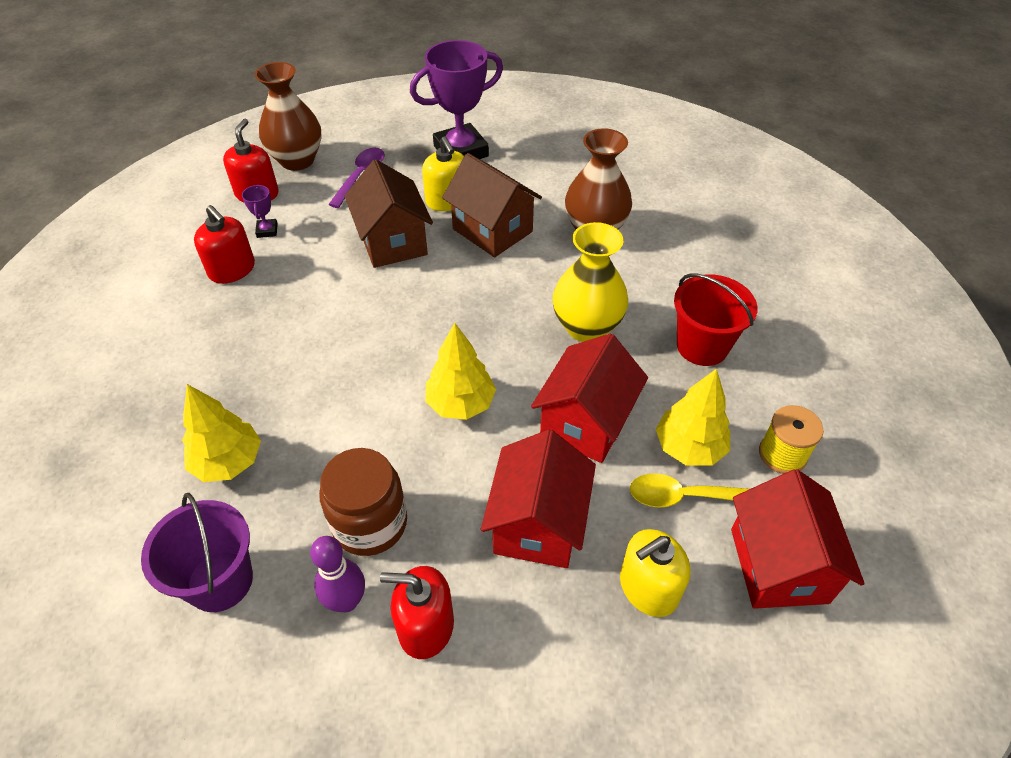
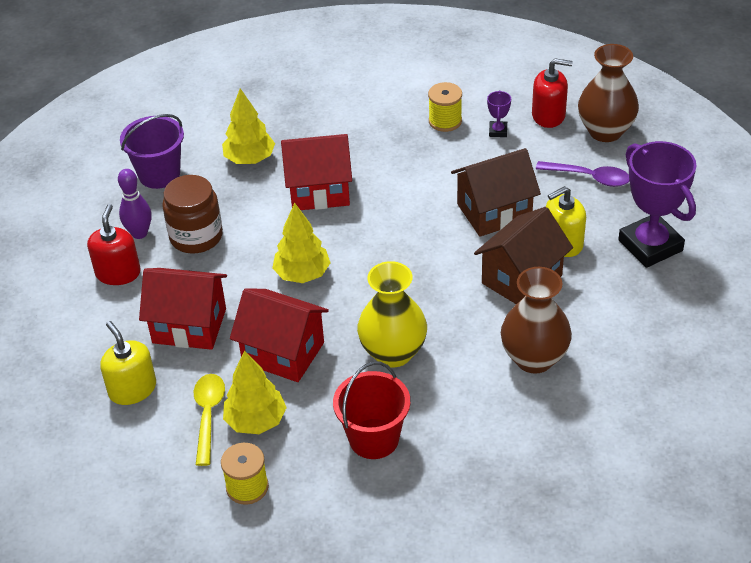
camera: 90 degrees right, 5 degrees down
red soap dispenser [194,205,255,284] -> yellow spool [428,82,462,132]
purple trophy [242,185,278,238] -> purple trophy turned 75 degrees counterclockwise [487,90,511,137]
red house [731,469,865,609] -> red house moved to [281,134,352,210]

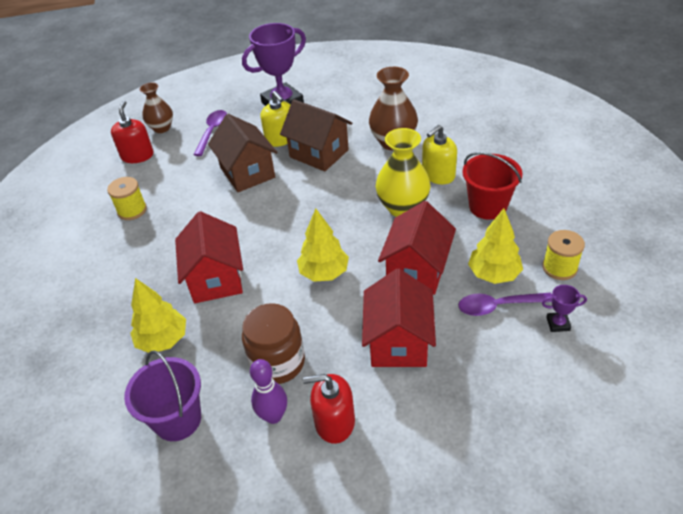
camera: 95 degrees left, 0 degrees up
yellow soap dispenser [100,321,156,405] -> yellow soap dispenser moved to [422,125,457,184]
yellow spoon [194,374,225,466] -> purple spoon [458,293,552,316]
purple trophy [487,90,511,137] -> purple trophy moved to [542,285,587,332]
brown vase [578,44,639,142] -> brown vase [139,82,173,133], size x0.66

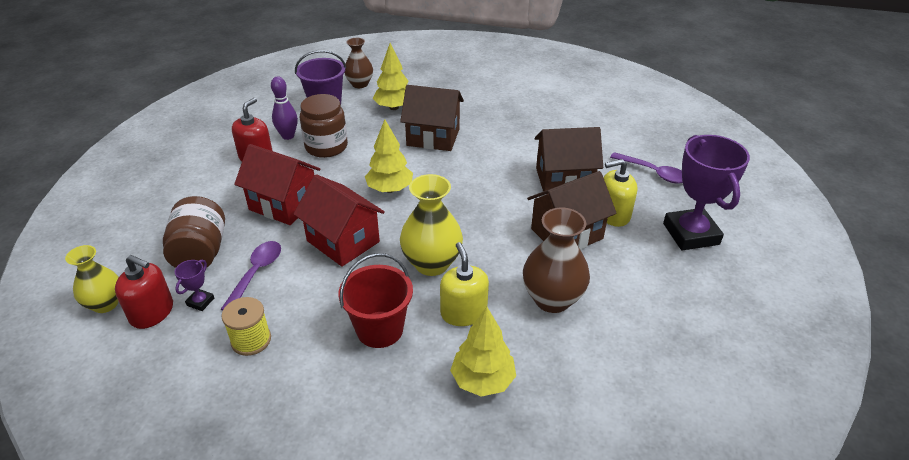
camera: 110 degrees right, 5 degrees down
yellow spool [107,177,147,220] -> none
red soap dispenser [111,101,153,163] -> red soap dispenser moved to [115,255,173,329]
brown vase [139,82,173,133] -> brown vase moved to [345,38,373,88]
red house [175,211,243,303] -> brown house [400,85,464,151]
yellow tree [468,208,523,284] -> yellow tree moved to [450,307,516,397]
none -> yellow vase [65,245,119,313]
none -> brown jar [163,196,225,268]

